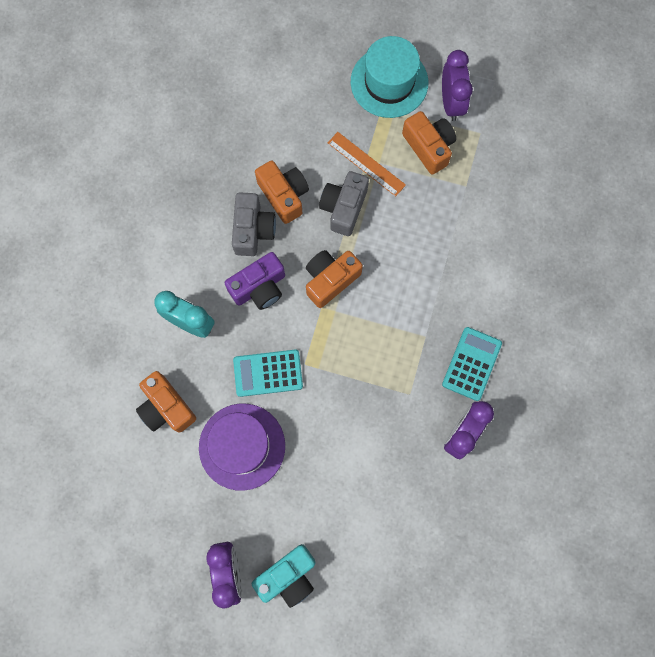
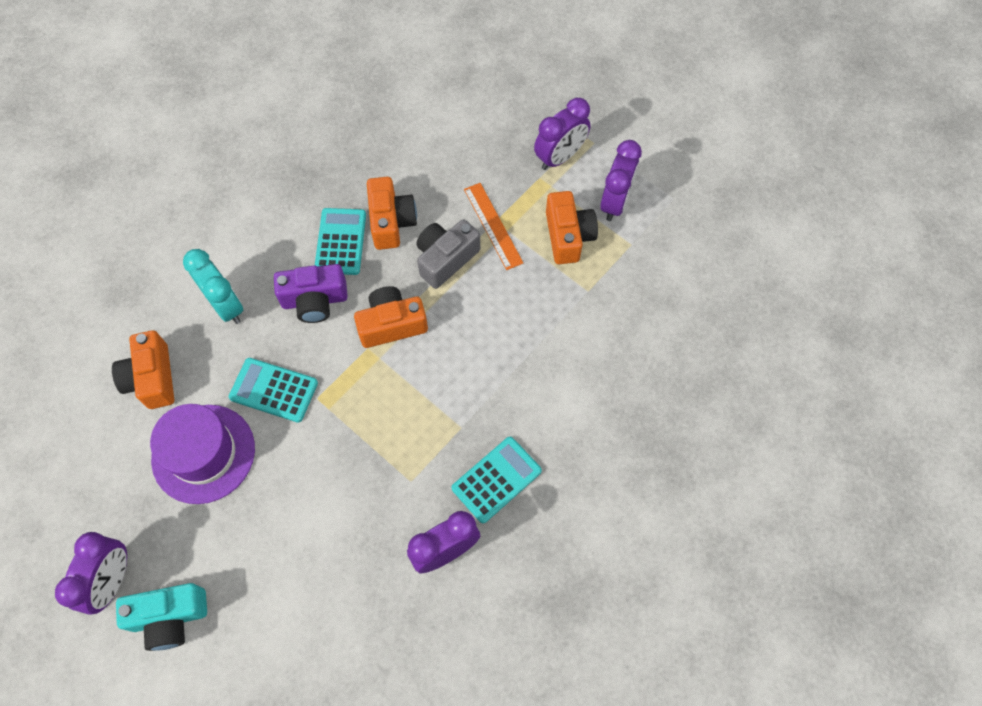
camera: 25 degrees right, 10 degrees down
grey camera [232,192,276,256] -> turquoise calculator [315,208,366,275]
turquoise hat [351,36,428,118] -> purple clock [534,98,590,170]

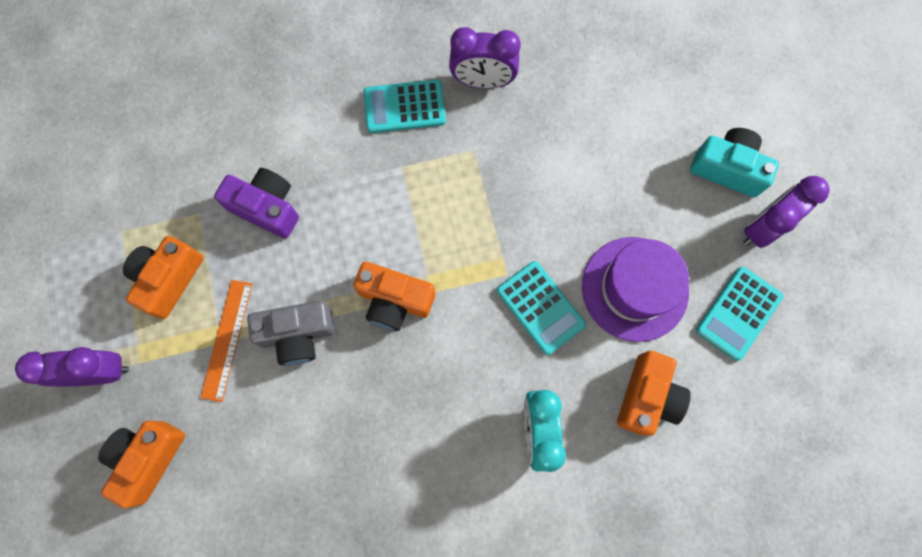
camera: 145 degrees left, 10 degrees up
purple camera [274,264,348,323] -> purple camera moved to [214,168,299,239]
turquoise calculator [315,208,366,275] -> turquoise calculator moved to [696,267,783,361]
orange camera [367,177,417,250] -> orange camera moved to [98,421,185,509]
purple clock [600,140,642,221] -> none

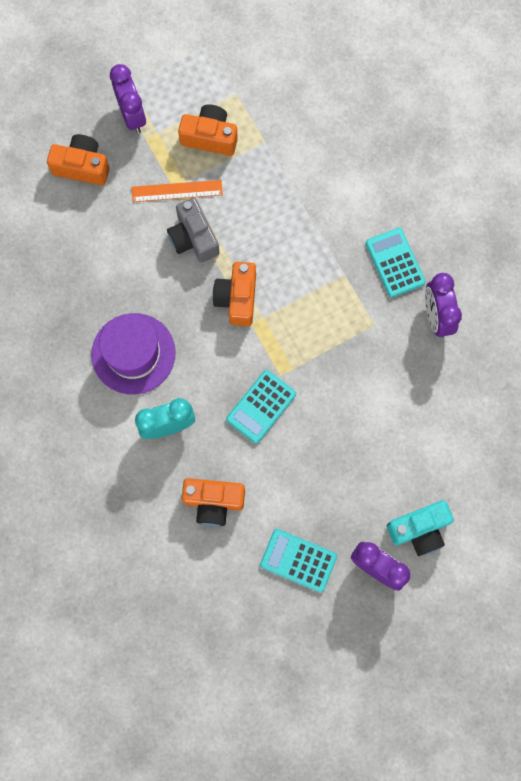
camera: 75 degrees right, 0 degrees up
purple camera [214,168,299,239] -> none
purple hat [582,237,689,342] -> purple hat moved to [91,313,176,395]
turquoise camera [690,128,779,197] -> turquoise camera turned 60 degrees clockwise [387,500,454,556]

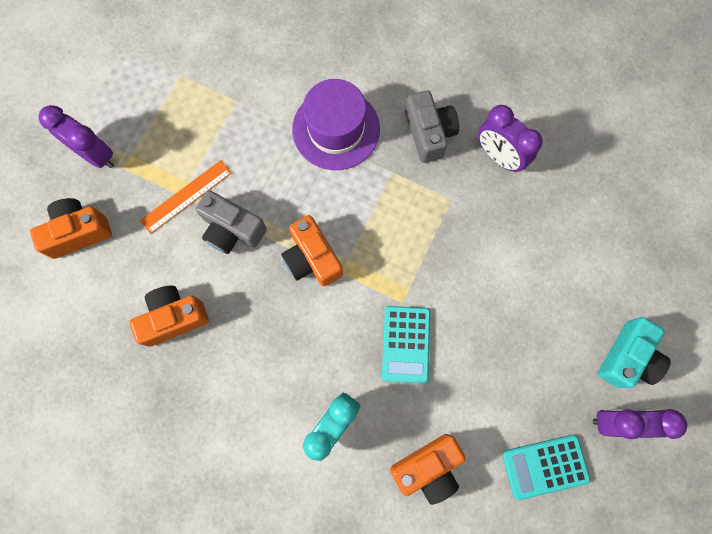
camera: 35 degrees left, 0 degrees up
purple hat [91,313,176,395] -> purple hat moved to [292,79,380,170]
orange camera [178,104,238,156] -> orange camera moved to [130,286,209,347]
turquoise calculator [366,228,426,298] -> grey camera [405,90,459,163]

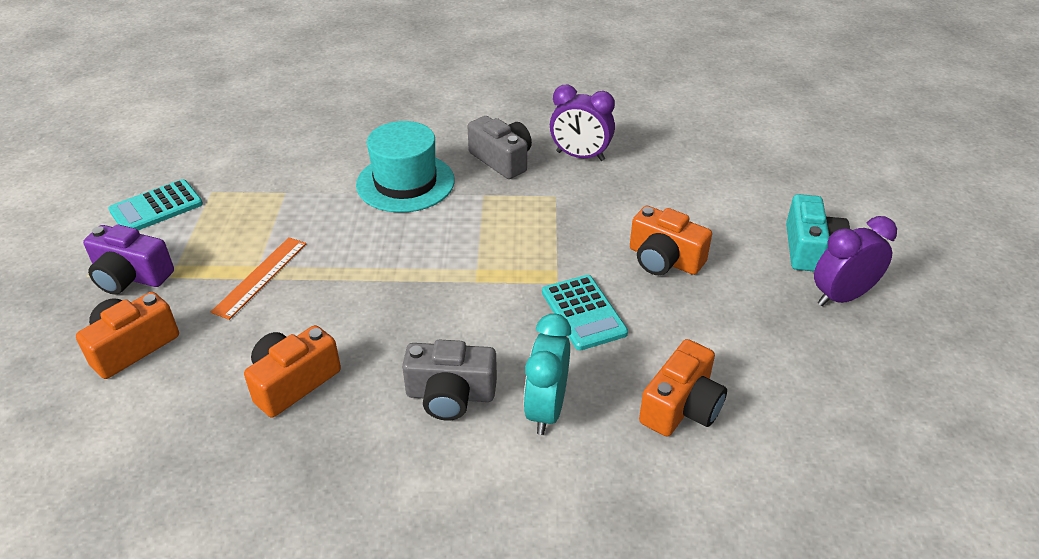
camera: 25 degrees left, 35 degrees down
purple clock [38,105,114,168] -> purple camera [83,224,174,295]
grey camera [196,190,267,254] -> grey camera moved to [402,339,497,420]
orange camera [281,215,343,287] -> orange camera moved to [630,206,712,275]
purple hat [292,79,380,170] -> turquoise hat [356,121,455,213]
turquoise calculator [502,435,590,500] -> turquoise calculator moved to [109,179,203,230]

